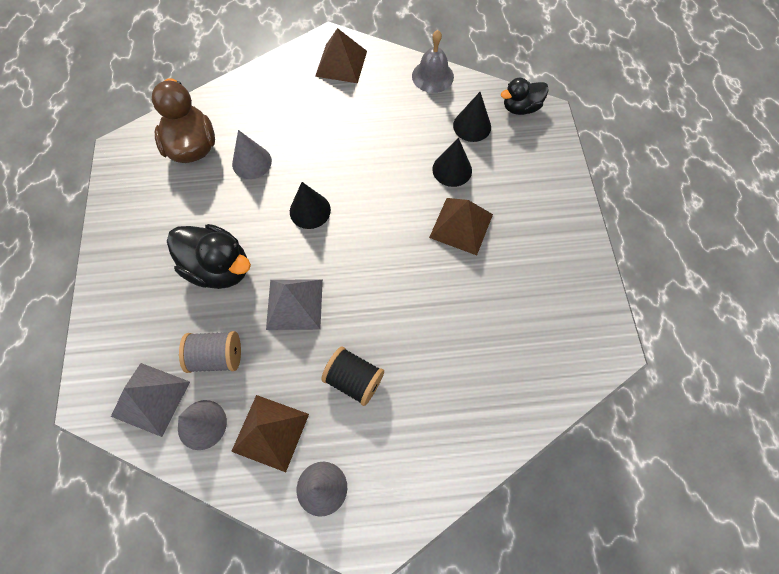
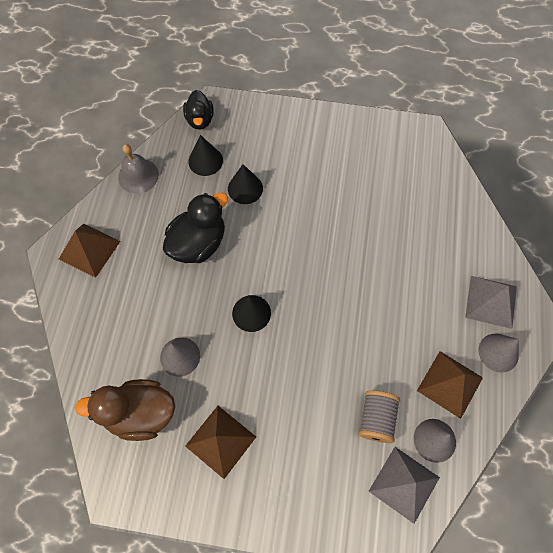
camera: 75 degrees left, 0 degrees up
black duck [167,224,251,289] -> black duck moved to [163,192,228,263]
grey pyramid [266,279,323,330] -> grey pyramid moved to [465,276,517,329]
black spool [321,347,384,406] -> none
brown pyramid [429,198,493,255] -> brown pyramid moved to [185,406,256,479]

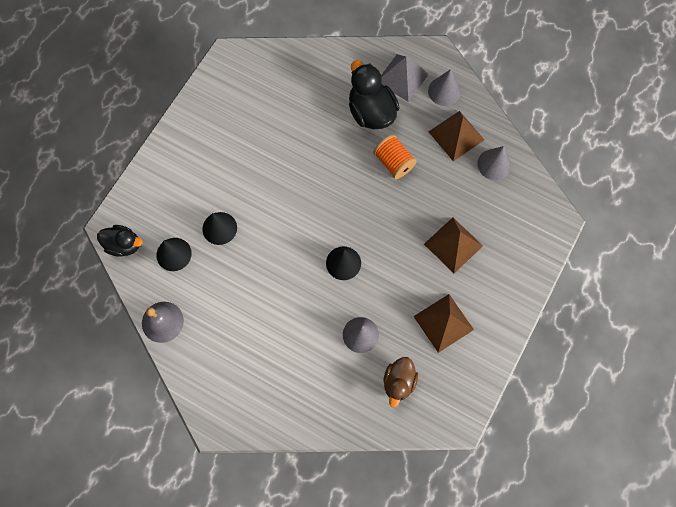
camera: 70 degrees left, 5 degrees up
brown pyramid [59,224,120,278] -> brown pyramid moved to [424,217,483,273]
brown duck [75,379,175,441] -> brown duck [383,357,418,407], size x0.64
black duck [163,192,228,263] -> black duck moved to [349,60,399,129]
grey spool [358,390,400,443] -> none
grey pyramid [369,447,440,524] -> none
none -> orange spool [373,134,417,179]

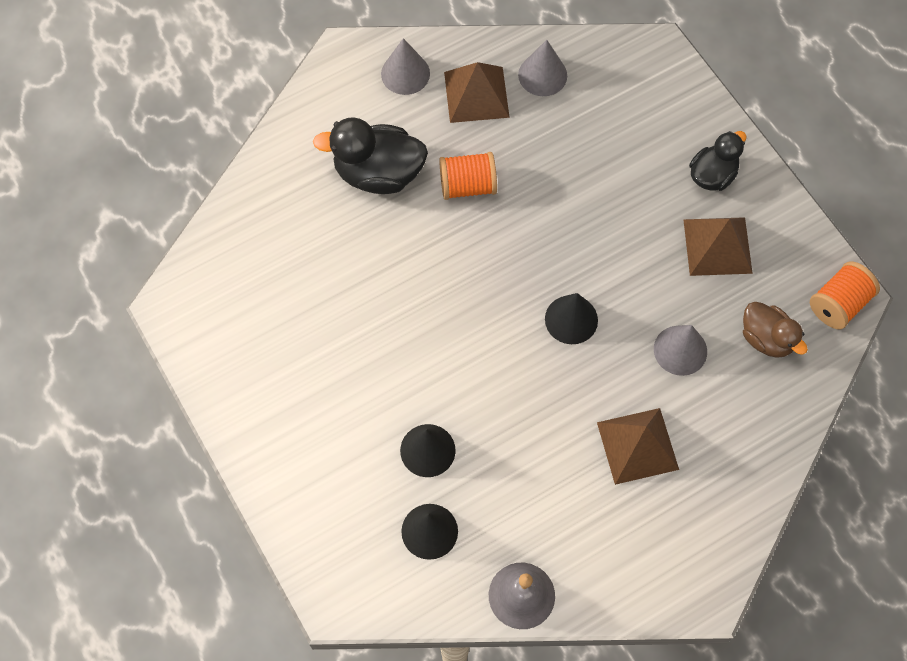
camera: 60 degrees left, 5 degrees down
black duck [97,225,143,257] -> black duck moved to [689,131,746,191]
grey pyramid [381,54,429,102] -> none
brown pyramid [424,217,483,273] -> brown pyramid moved to [597,408,679,485]
none -> orange spool [810,261,880,329]

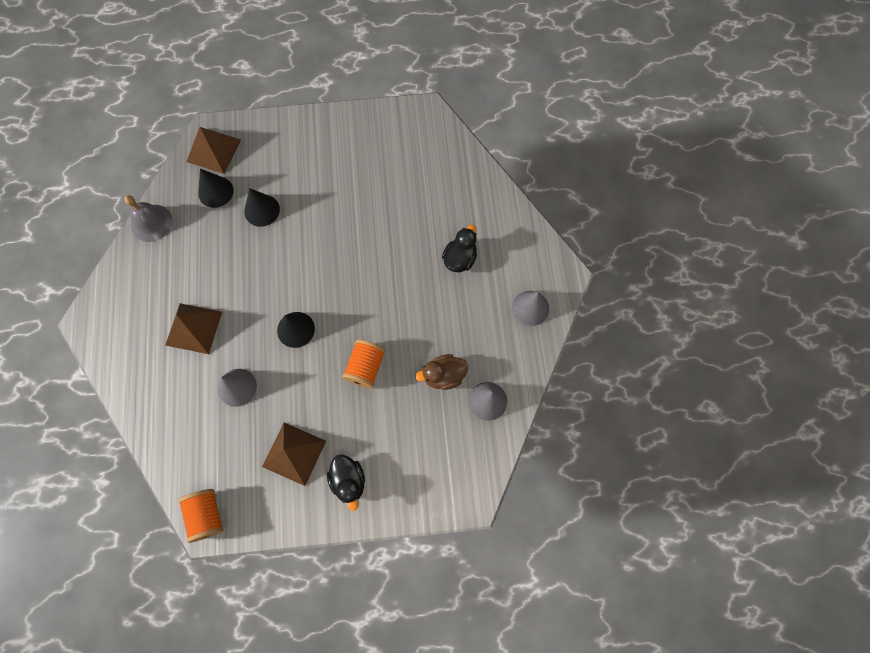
camera: 115 degrees right, 5 degrees up
black duck [313,117,428,194] -> black duck [442,225,477,272], size x0.64
orange spool [439,152,497,200] -> orange spool moved to [342,339,386,388]
brown pyramid [444,62,510,123] -> brown pyramid moved to [187,127,241,174]
brown duck [743,302,808,358] -> brown duck moved to [415,354,468,390]

